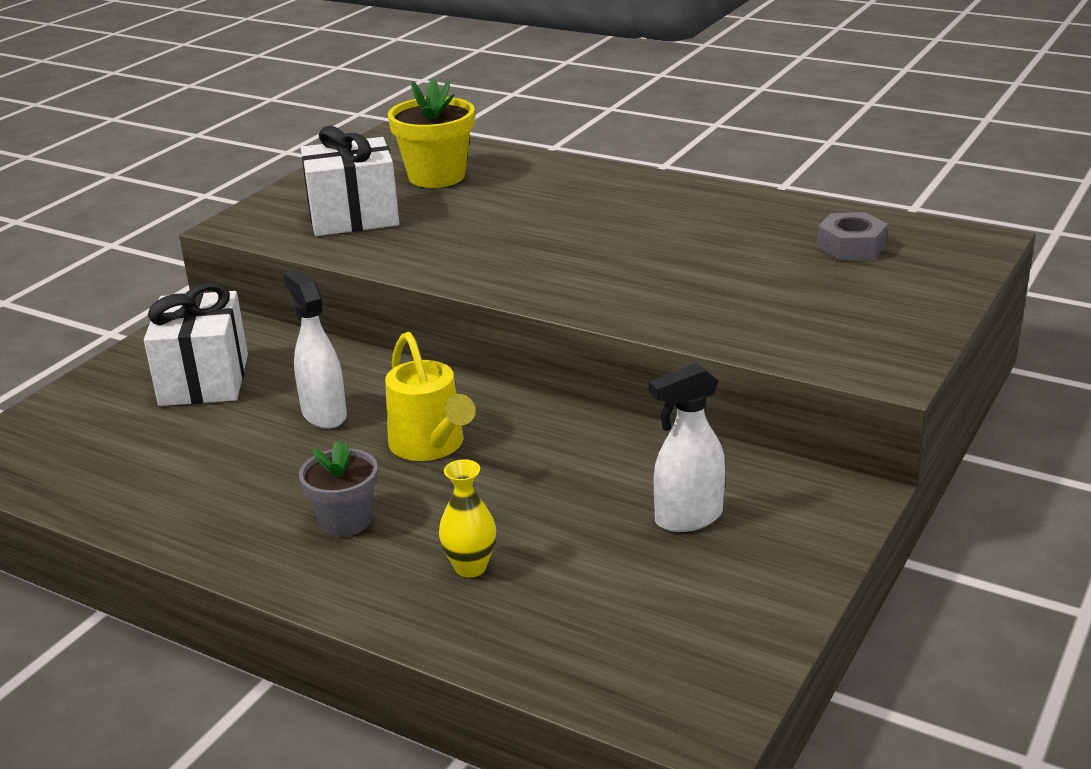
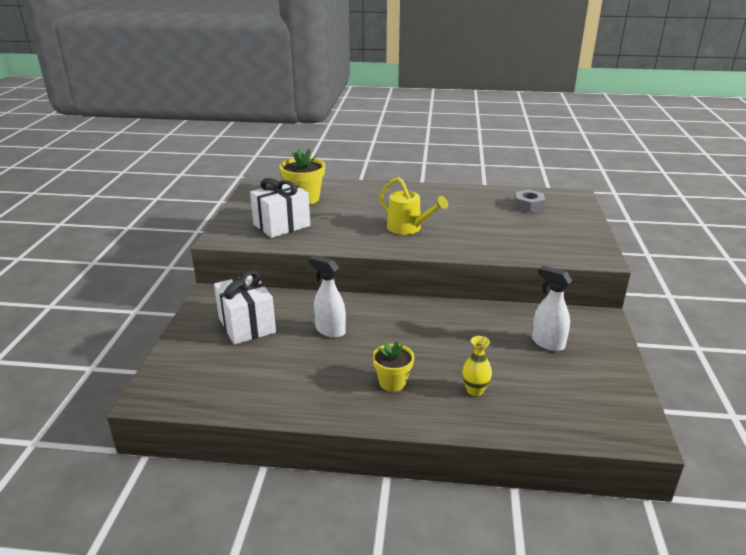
camera: 25 degrees left, 0 degrees up
grey flower pot [299,441,378,537] -> yellow flower pot [372,341,414,392]
yellow watering can [385,332,475,461] -> yellow watering can moved to [379,177,448,235]
white spray bottle [649,363,725,532] -> white spray bottle turned 90 degrees clockwise [532,266,572,351]

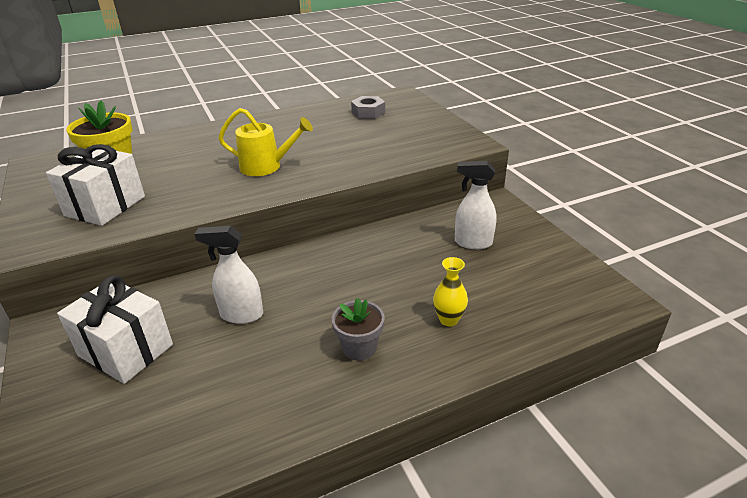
camera: 30 degrees left, 5 degrees up
yellow flower pot [372,341,414,392] -> grey flower pot [332,298,385,361]

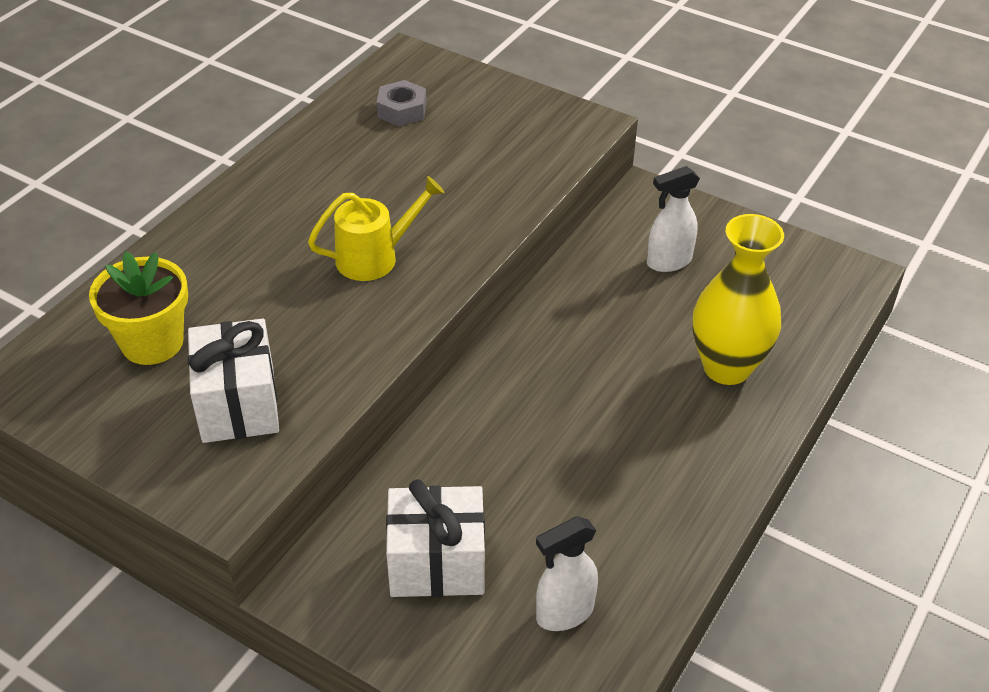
camera: 35 degrees left, 10 degrees up
white spray bottle [195,226,263,324] -> white spray bottle moved to [536,516,598,631]
grey flower pot [332,298,385,361] -> none
yellow vase [433,257,468,326] -> yellow vase [692,214,784,385], size x2.15

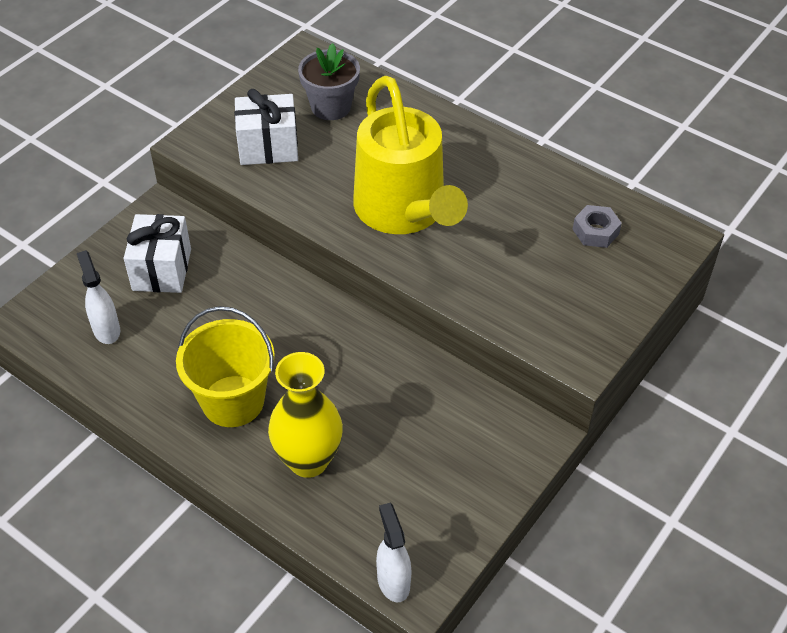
camera: 95 degrees right, 5 degrees up
yellow flower pot [89,252,188,365] -> grey flower pot [298,43,360,120]
yellow watering can [308,176,445,281] -> yellow watering can [353,76,468,234], size x2.02
white spray bottle [647,166,700,272] -> white spray bottle moved to [376,503,412,603]
none -> yellow bucket [176,306,275,427]

